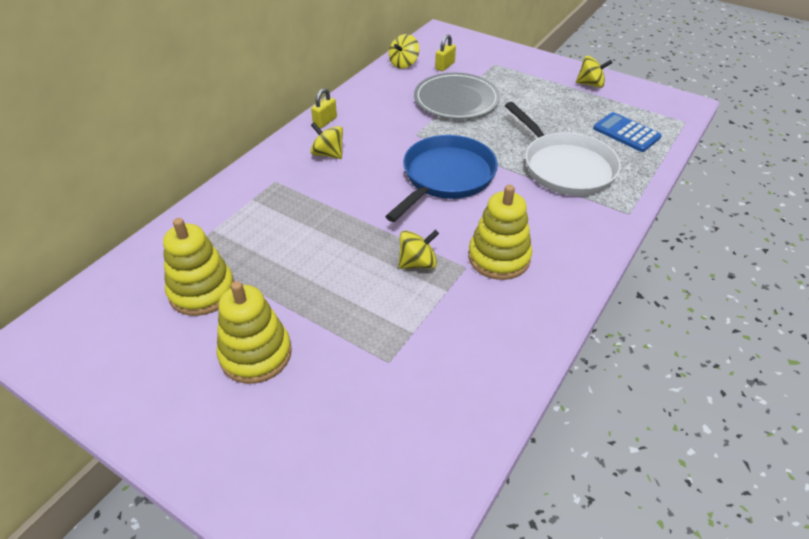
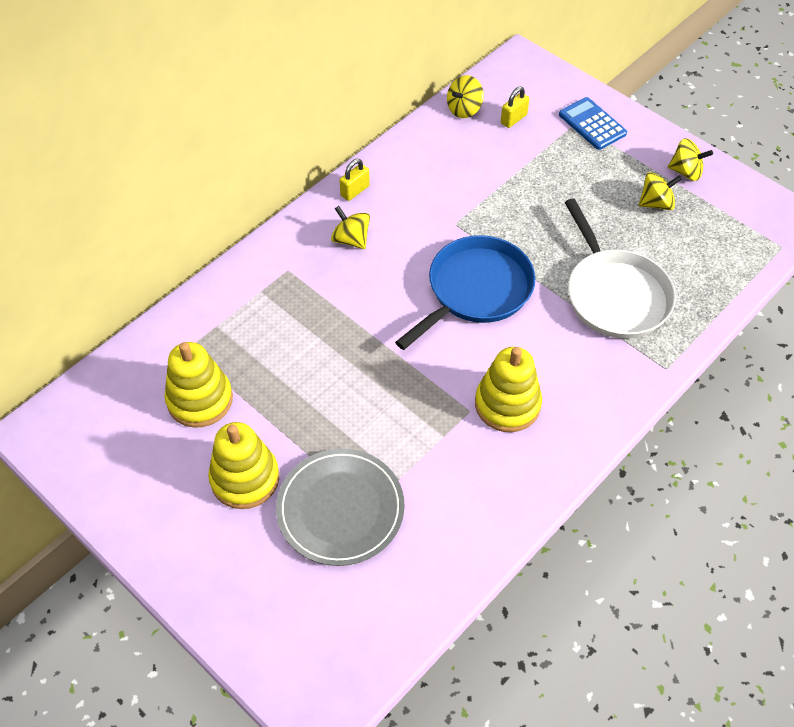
camera: 10 degrees right, 10 degrees up
yellow spinning top [399,230,439,269] -> yellow spinning top moved to [639,172,682,210]
grey plate [414,73,500,119] -> grey plate moved to [276,449,405,566]
blue calculator [593,112,662,152] -> blue calculator moved to [559,97,627,150]

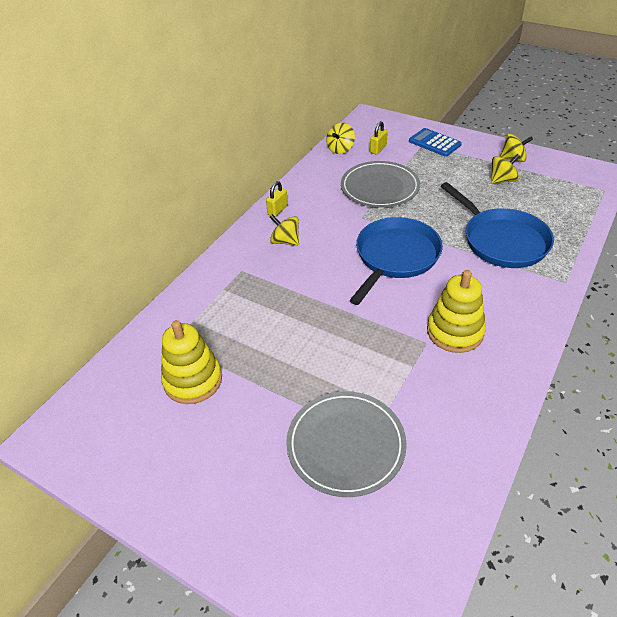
camera: 10 degrees left, 10 degrees down
yellow stacking toy [208,422,279,509] -> none
white pan [564,198,676,339] -> blue pan [441,182,554,268]
none -> grey plate [341,161,420,207]

